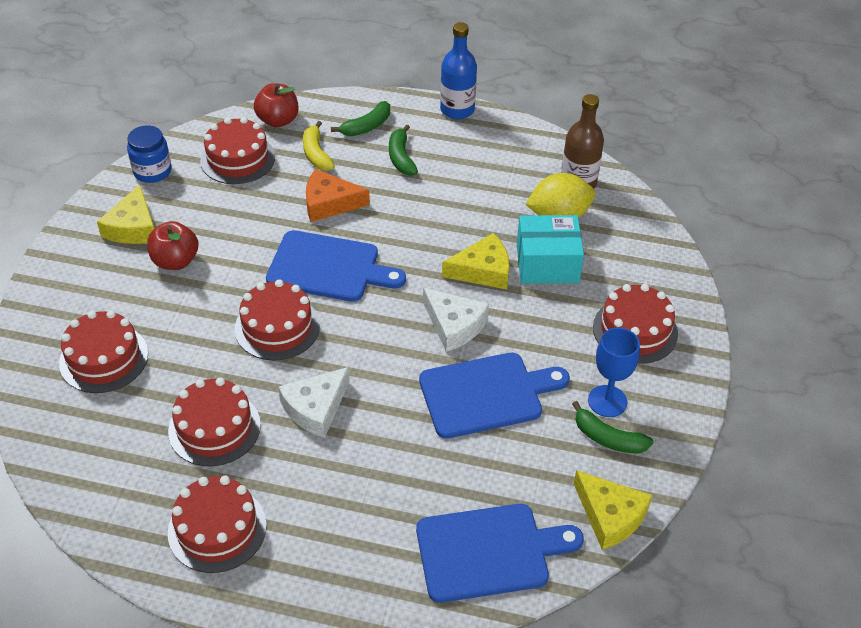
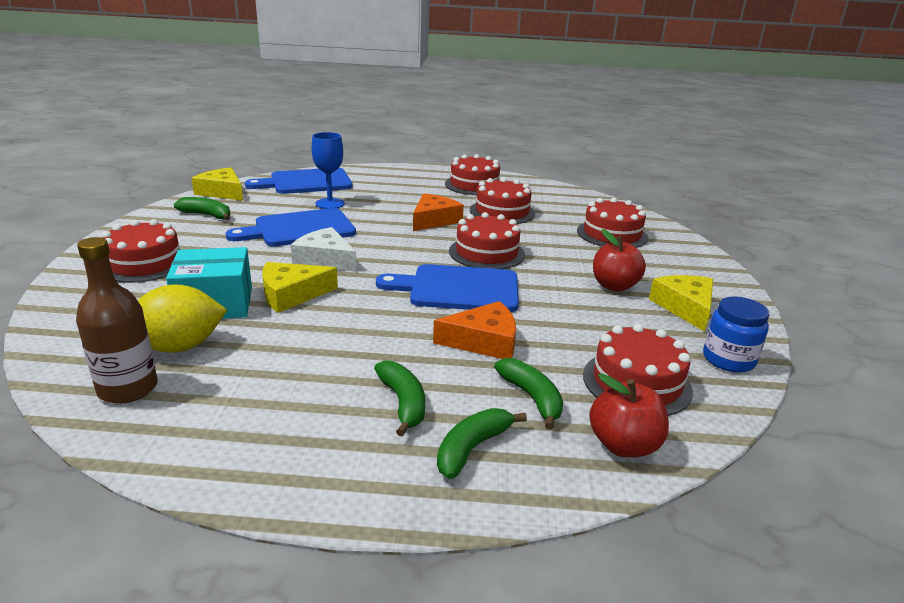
camera: 170 degrees right, 20 degrees down
white cheese [278,367,350,438] -> orange cheese [413,193,464,231]
yellow banana [303,121,335,171] -> green banana [494,358,563,430]
blue bottle [440,22,477,119] -> none
blue goblet [588,327,640,417] -> blue goblet moved to [312,132,345,209]

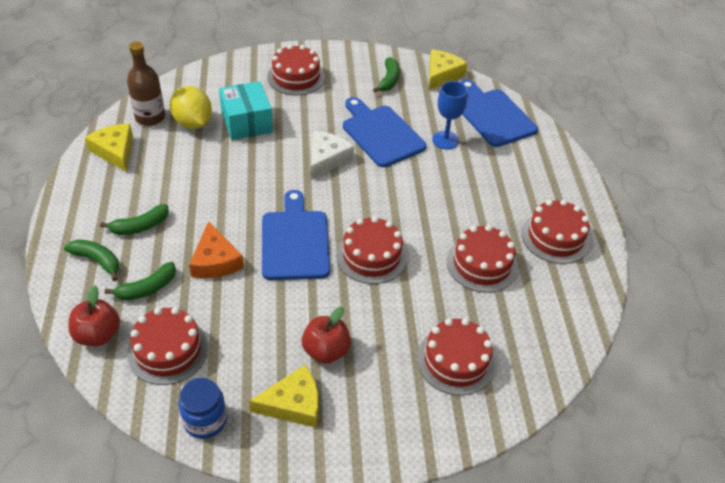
camera: 80 degrees right, 20 degrees up
yellow cheese [262,262,338,313] -> yellow cheese moved to [85,124,133,172]
orange cheese [413,193,464,231] -> none

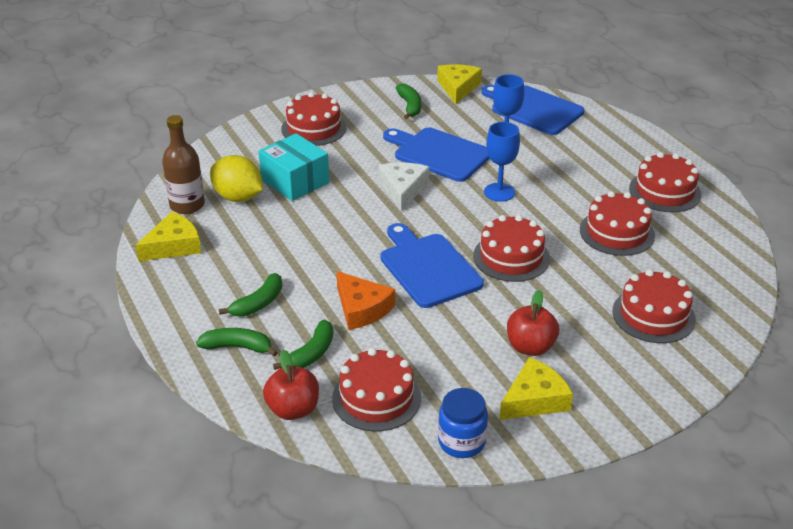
camera: 20 degrees left, 10 degrees down
yellow cheese [85,124,133,172] -> yellow cheese turned 105 degrees clockwise [135,212,201,261]
none -> blue goblet [484,122,520,202]

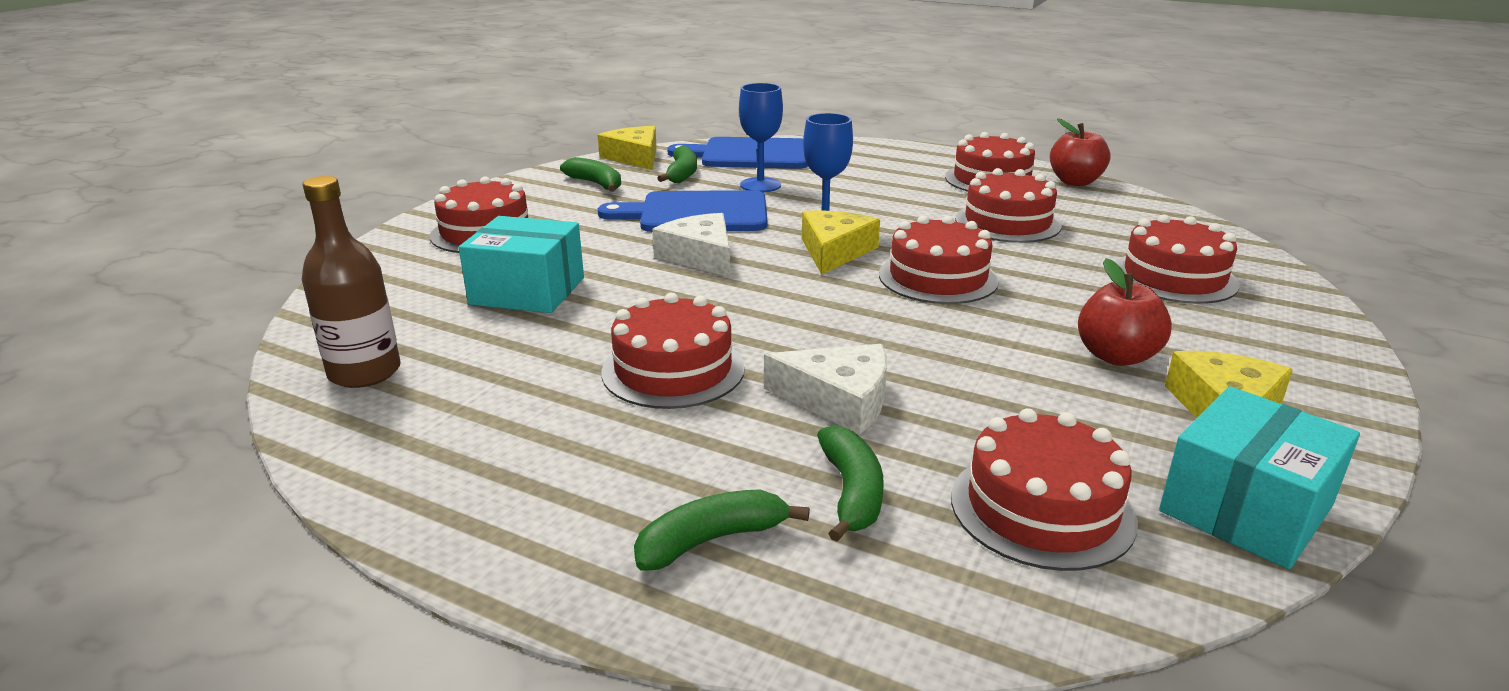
camera: 35 degrees left, 10 degrees down
yellow cheese [135,212,201,261] -> yellow cheese moved to [802,210,880,275]
yellow lemon [210,155,263,202] -> none
green banana [219,273,283,317] -> green banana moved to [657,145,697,183]
red apple [263,350,319,420] -> red apple moved to [1050,118,1111,186]
orange cheese [336,271,395,330] -> white cheese [764,344,887,435]
blue cutting board [380,223,484,308] -> none
blue jar [438,388,488,458] -> turquoise box [1159,386,1360,569]
none -> red cake [601,293,745,409]

